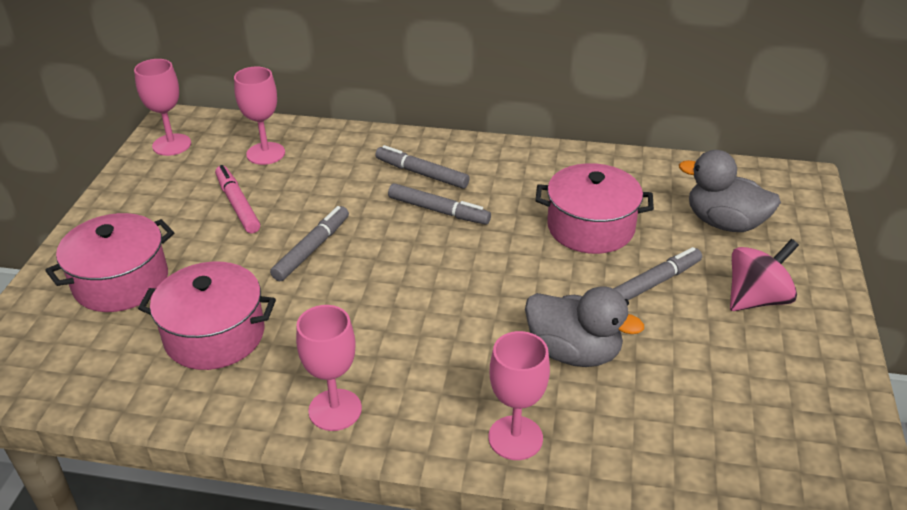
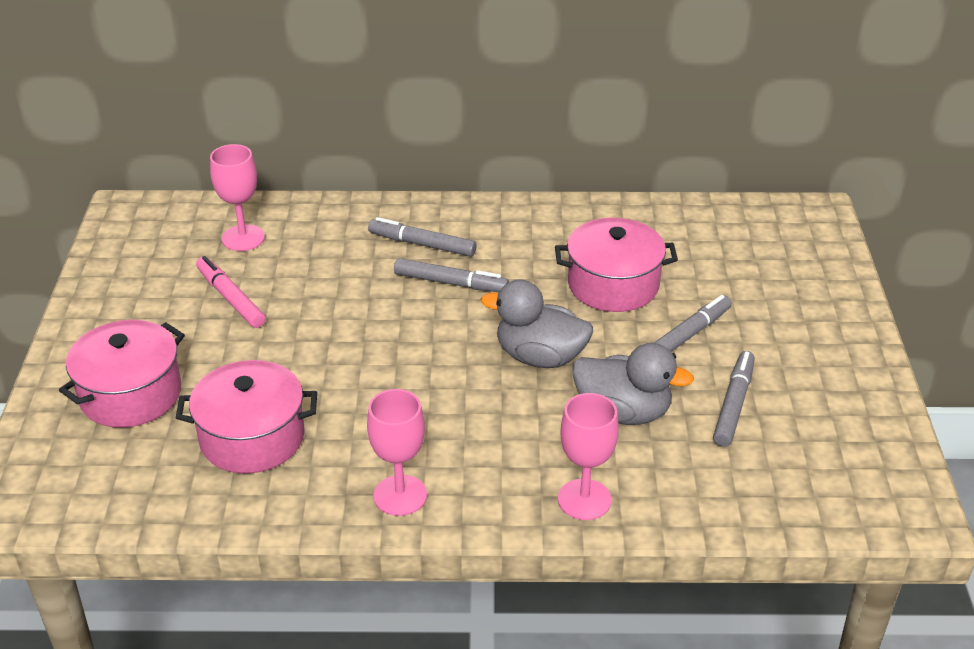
camera: 10 degrees left, 0 degrees up
pink goblet [134,59,191,156] -> none
grey marker [270,206,349,281] -> grey marker moved to [713,351,755,447]
grey duck [679,150,781,232] -> grey duck moved to [481,279,593,368]
pink spinning top [730,239,799,311] -> none

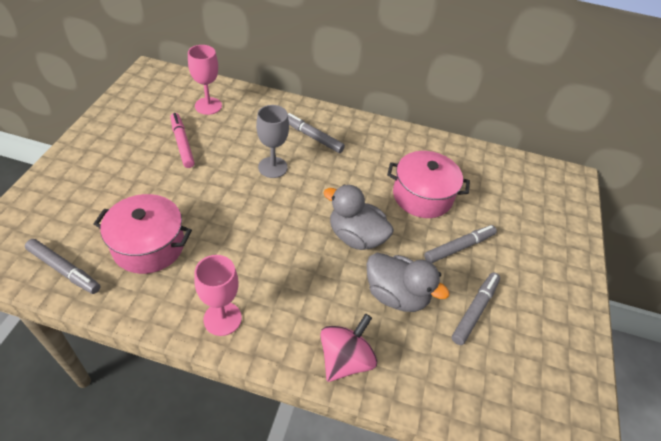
camera: 10 degrees right, 10 degrees up
pink pot [59,320,185,428] -> none
grey marker [394,258,509,292] -> grey marker moved to [25,239,101,294]
pink goblet [558,393,619,520] -> pink spinning top [320,313,377,382]
none -> grey goblet [256,105,289,178]

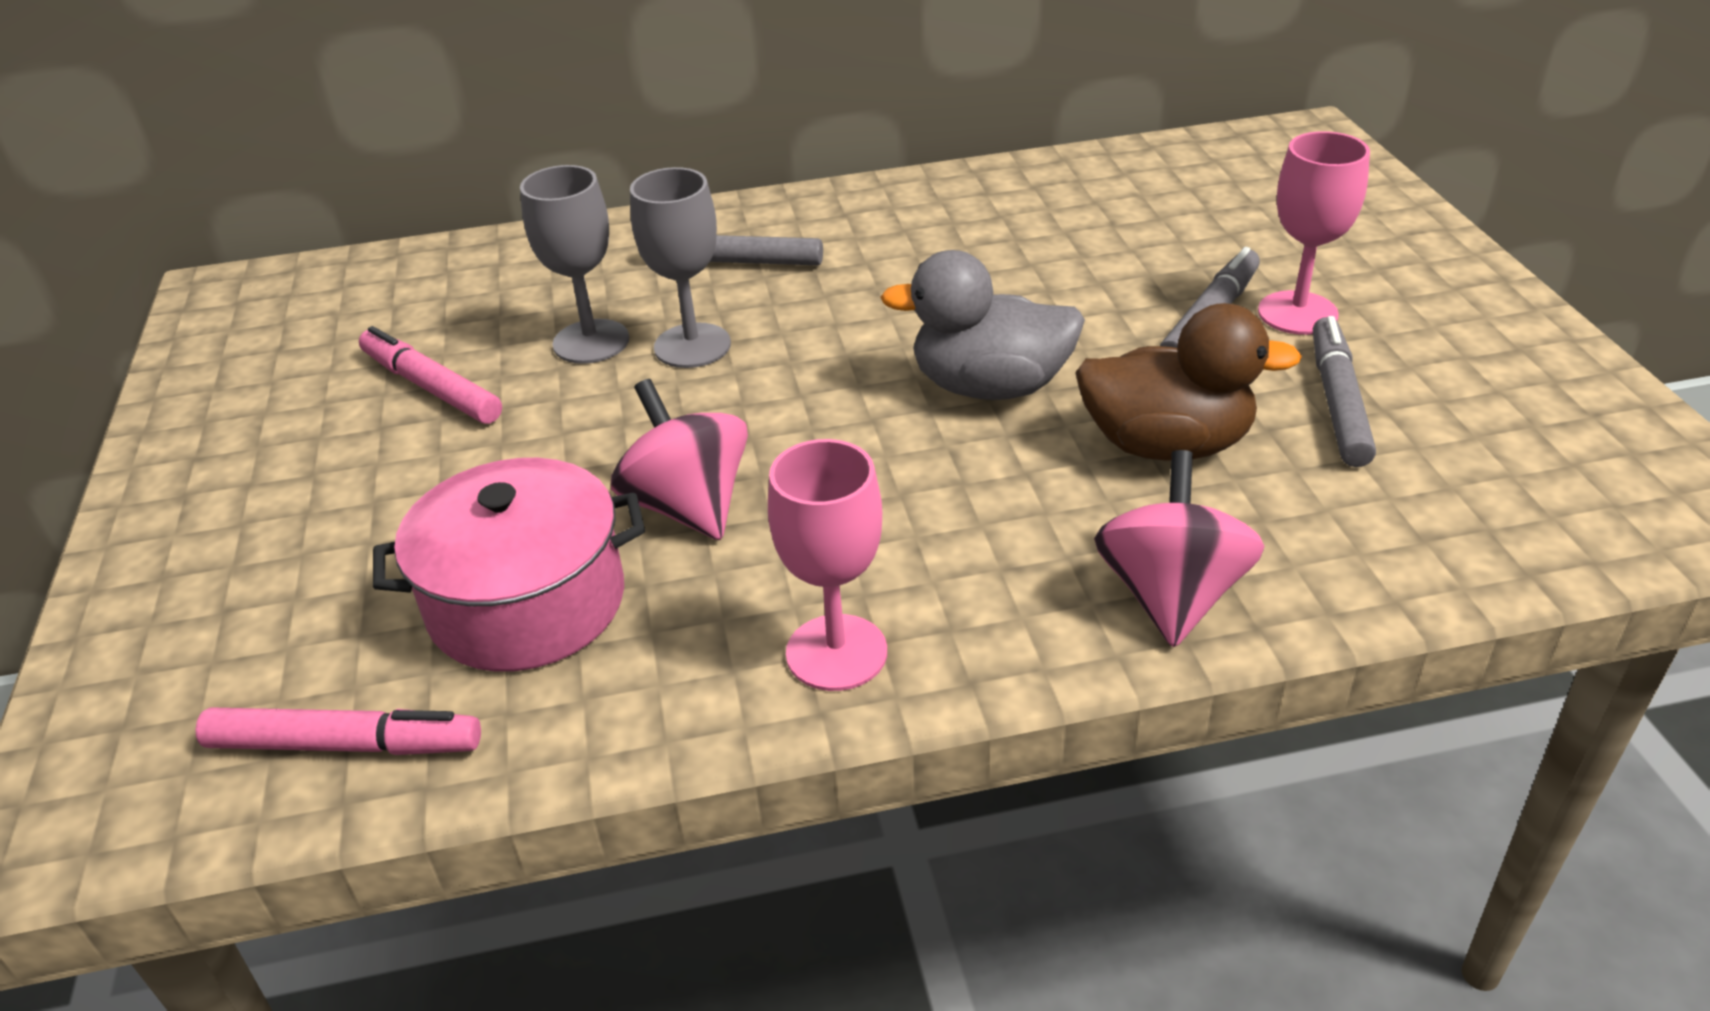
camera: 20 degrees left, 10 degrees down
grey marker [25,239,101,294] -> pink marker [195,707,481,755]
pink goblet [188,45,222,115] -> pink goblet moved to [1258,131,1370,335]
grey duck [367,253,450,312] -> brown duck [1075,303,1302,461]
pink pot [387,151,470,218] -> none
none -> grey goblet [520,165,629,364]
none -> pink spinning top [611,379,748,540]

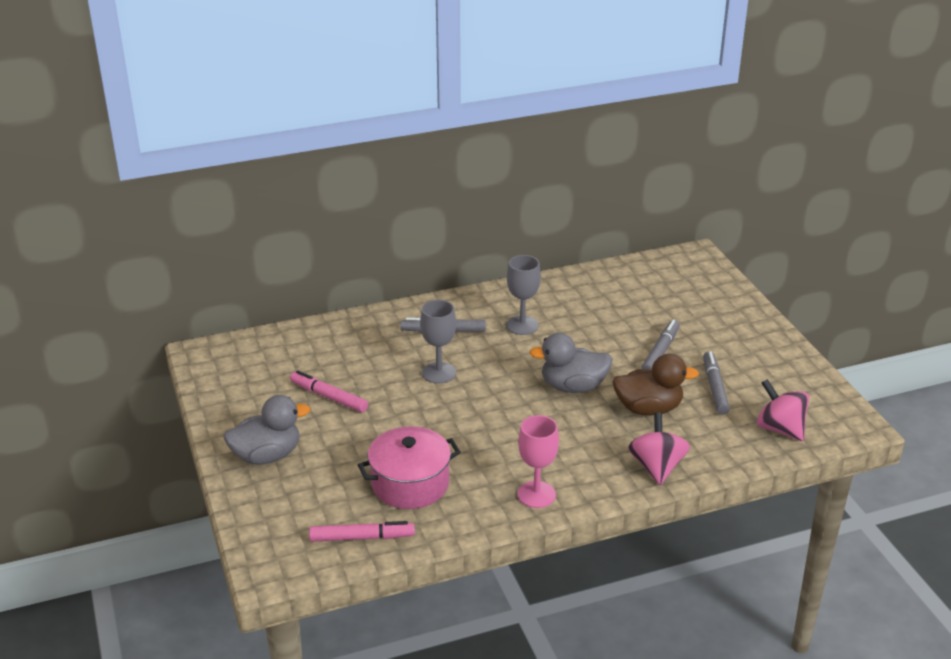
camera: 10 degrees left, 5 degrees down
grey goblet [520,165,629,364] -> grey goblet moved to [506,255,541,335]
pink spinning top [611,379,748,540] -> pink spinning top moved to [757,379,809,441]
pink goblet [1258,131,1370,335] -> none
none -> grey duck [224,395,310,465]

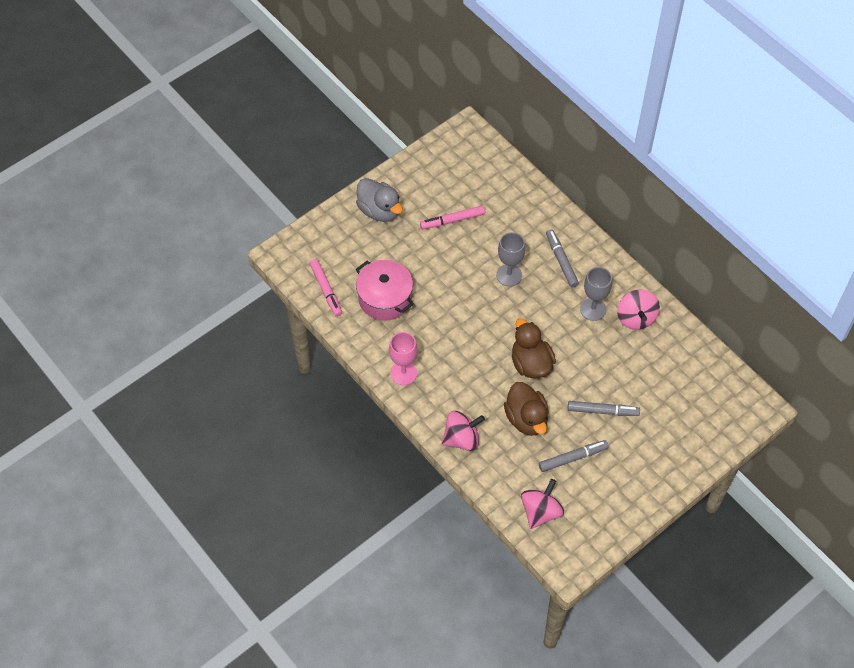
camera: 70 degrees right, 25 degrees up
pink marker [290,371,368,412] -> pink marker turned 120 degrees counterclockwise [420,206,485,229]
grey duck [529,333,613,393] -> brown duck [512,318,556,378]
none -> pink spinning top [617,290,660,330]

